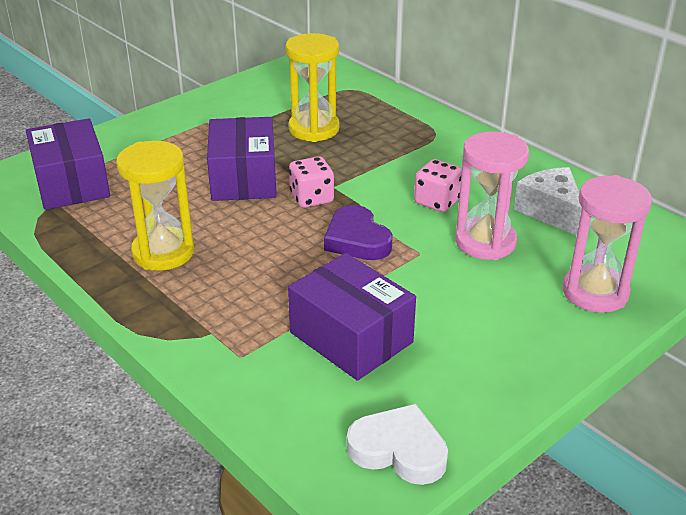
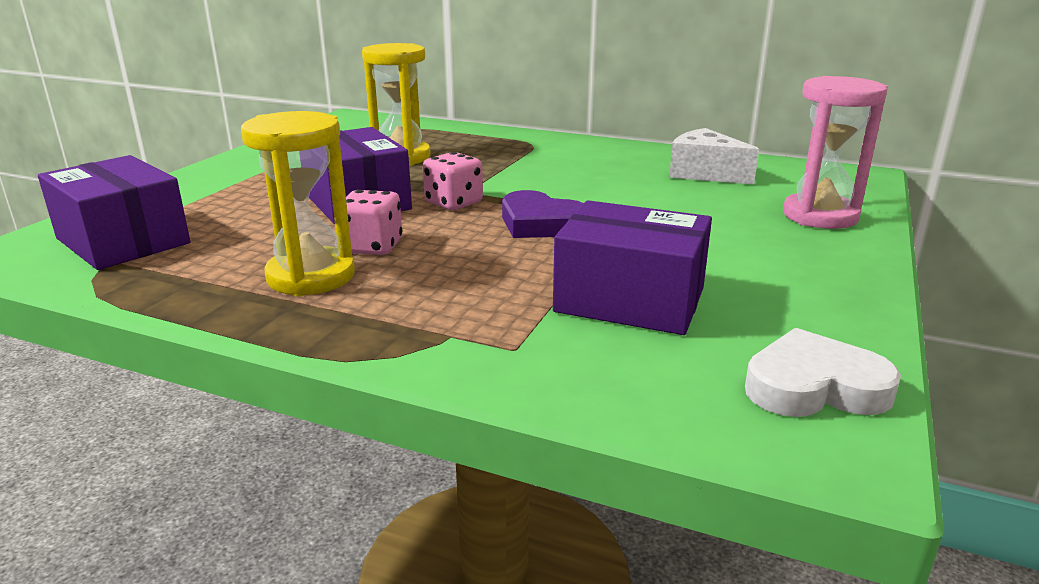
camera: 25 degrees left, 10 degrees down
pink dice [414,159,462,212] -> pink dice moved to [346,190,402,255]
pink hourglass [455,131,529,260] -> none

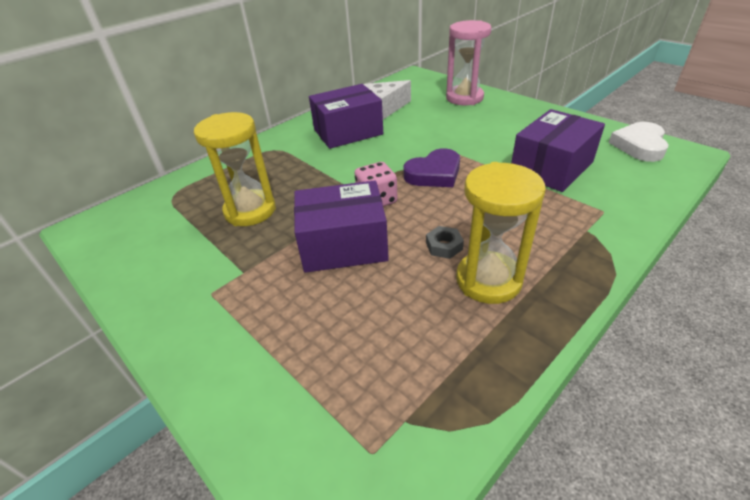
camera: 65 degrees left, 15 degrees up
purple box [38,155,190,270] -> purple box moved to [309,84,383,149]
pink dice [346,190,402,255] -> grey nut [426,226,464,259]

